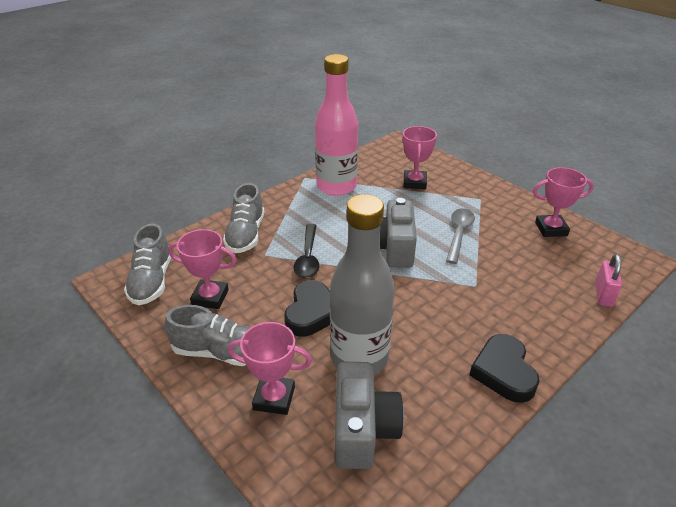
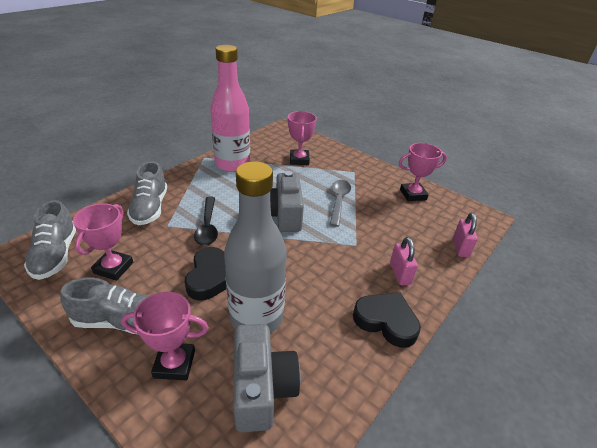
camera: 10 degrees left, 0 degrees up
pink trophy [168,229,237,309] -> pink trophy turned 75 degrees counterclockwise [73,203,133,281]
black heart [470,334,540,403] -> black heart turned 135 degrees clockwise [353,293,421,348]
none -> pink padlock [390,237,418,285]

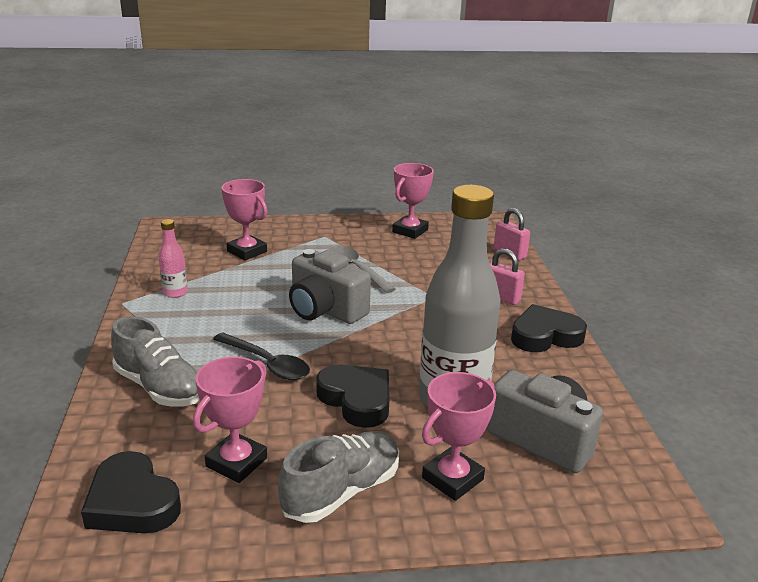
camera: 45 degrees left, 10 degrees down
grey shoe [24,200,76,280] -> black heart [81,451,181,534]
pink trophy [73,203,133,281] -> pink trophy turned 60 degrees clockwise [193,357,267,483]
pink bottle [210,45,250,172] -> pink bottle [158,219,188,298], size x0.43

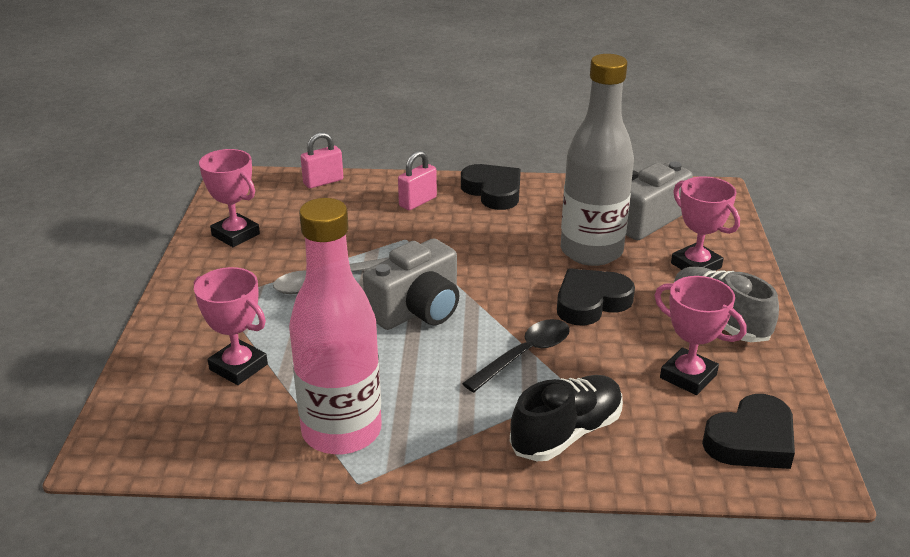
camera: 80 degrees left, 5 degrees up
grey shoe [111,316,199,406] -> black shoe [510,375,623,461]
pink bottle [158,219,188,298] -> pink bottle [289,198,382,454], size x2.34
pink trophy [221,179,268,261] -> pink trophy turned 75 degrees clockwise [194,267,268,385]
black heart [511,304,587,352] -> black heart turned 150 degrees clockwise [461,164,521,210]

